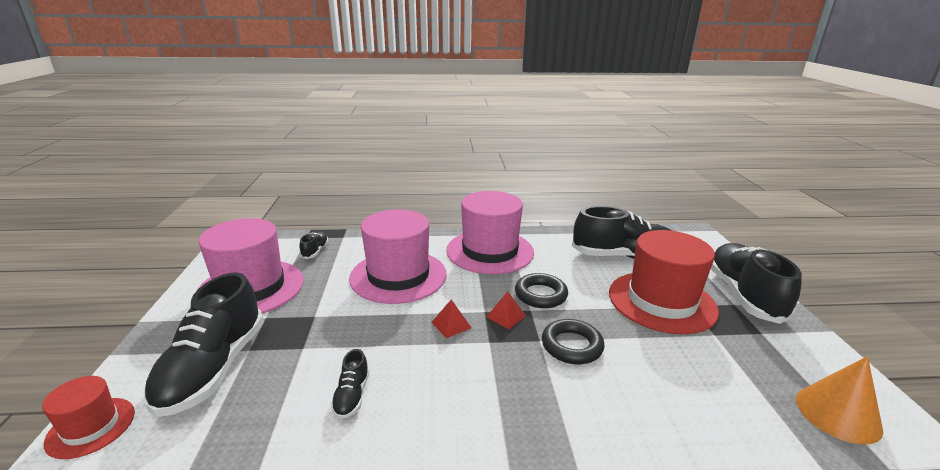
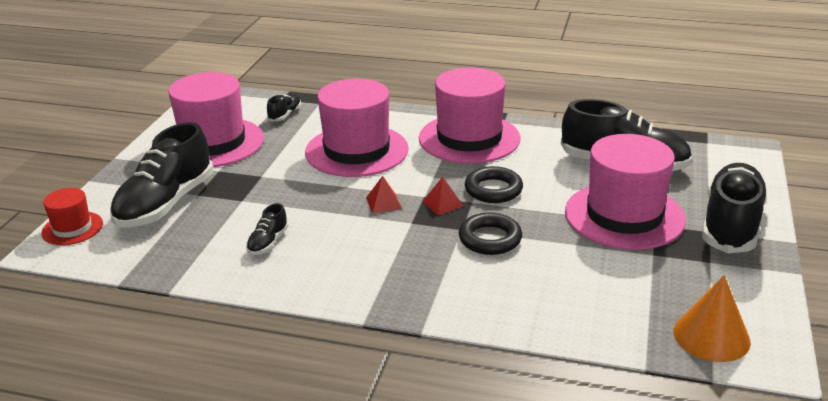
camera: 20 degrees right, 5 degrees up
red hat [609,230,719,334] -> pink hat [565,134,686,250]

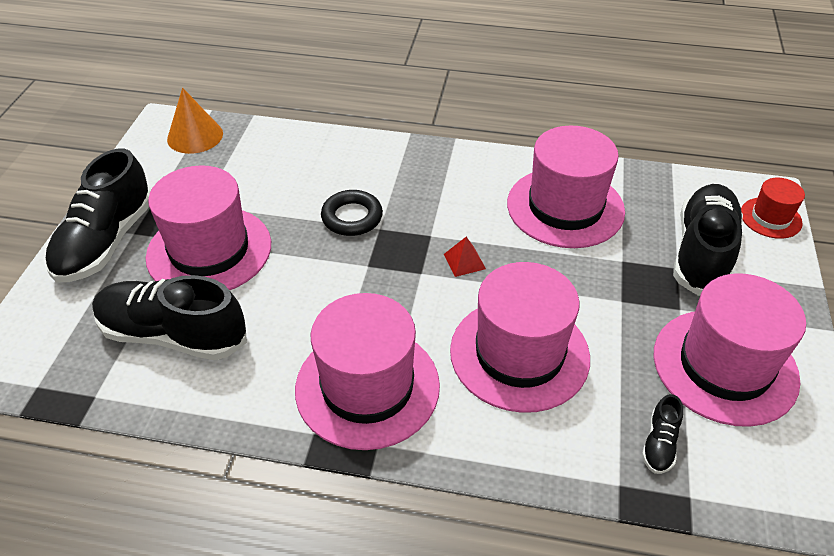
camera: 175 degrees right, 15 degrees up
black shoe [246,203,289,255] -> pink hat [507,126,625,248]
red pyramid [422,177,464,215] -> none
black ring [465,166,523,203] -> none

